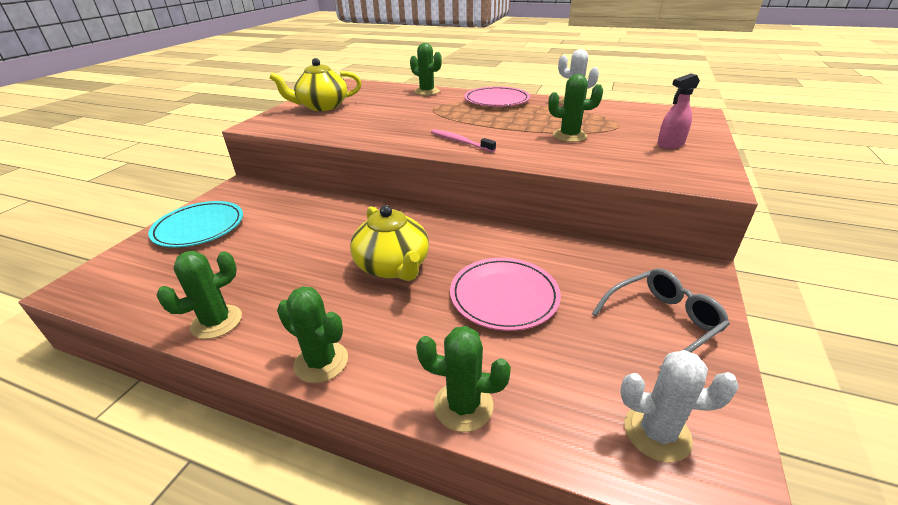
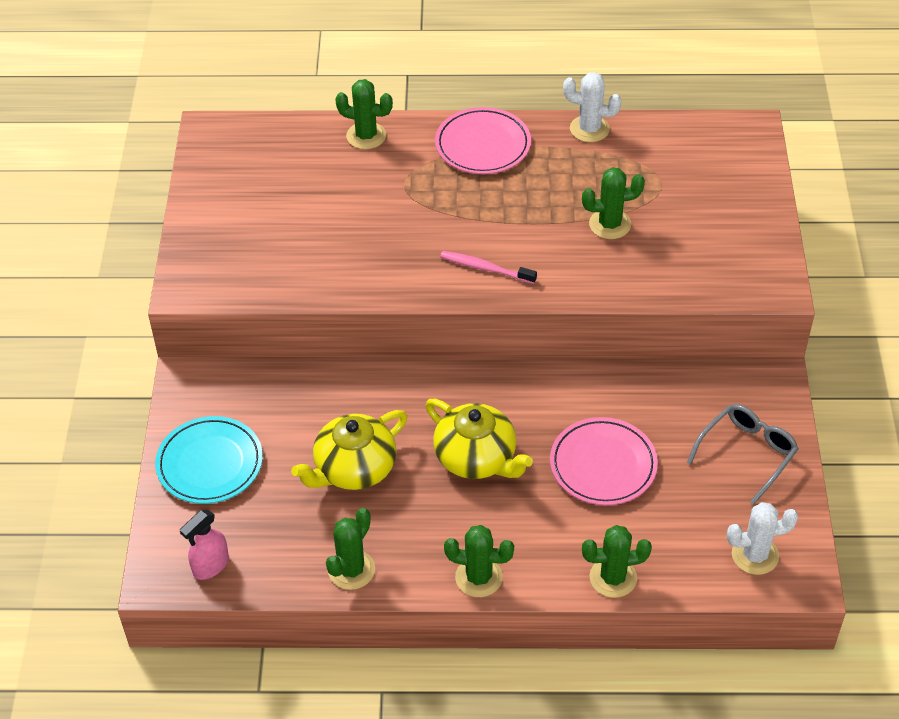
camera: 20 degrees left, 15 degrees up
yellow teapot [269,58,362,111] -> yellow teapot moved to [291,410,407,490]
pink spray bottle [657,73,700,149] -> pink spray bottle moved to [180,510,229,580]

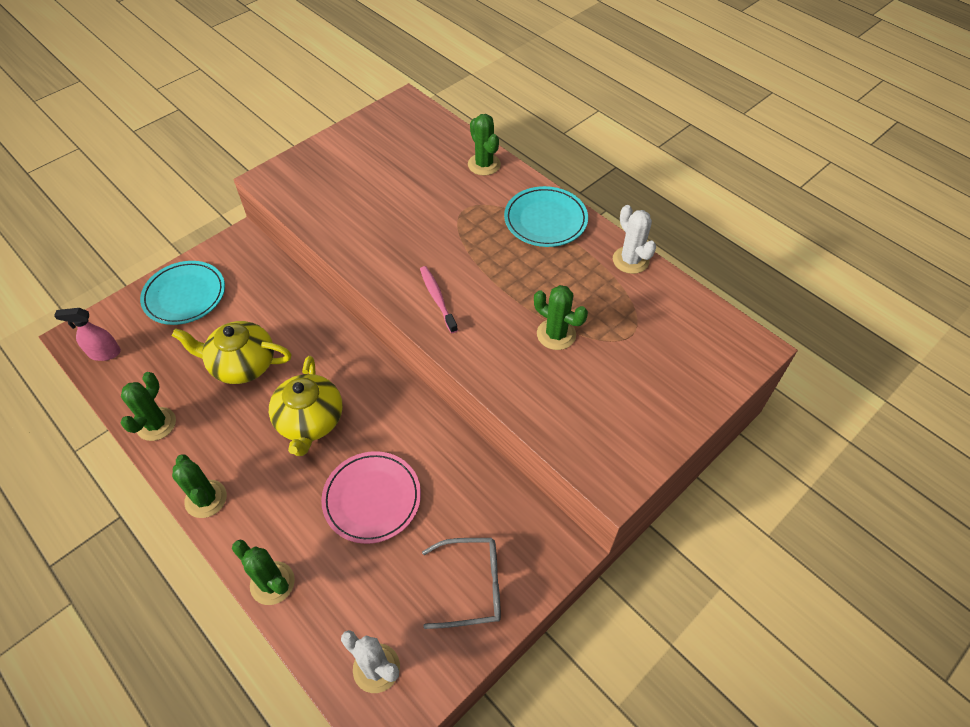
camera: 45 degrees right, 5 degrees up
green cactus [326,508,375,590] -> green cactus turned 60 degrees counterclockwise [121,372,176,441]
pink plate [435,107,531,174] -> turquoise plate [504,186,588,247]

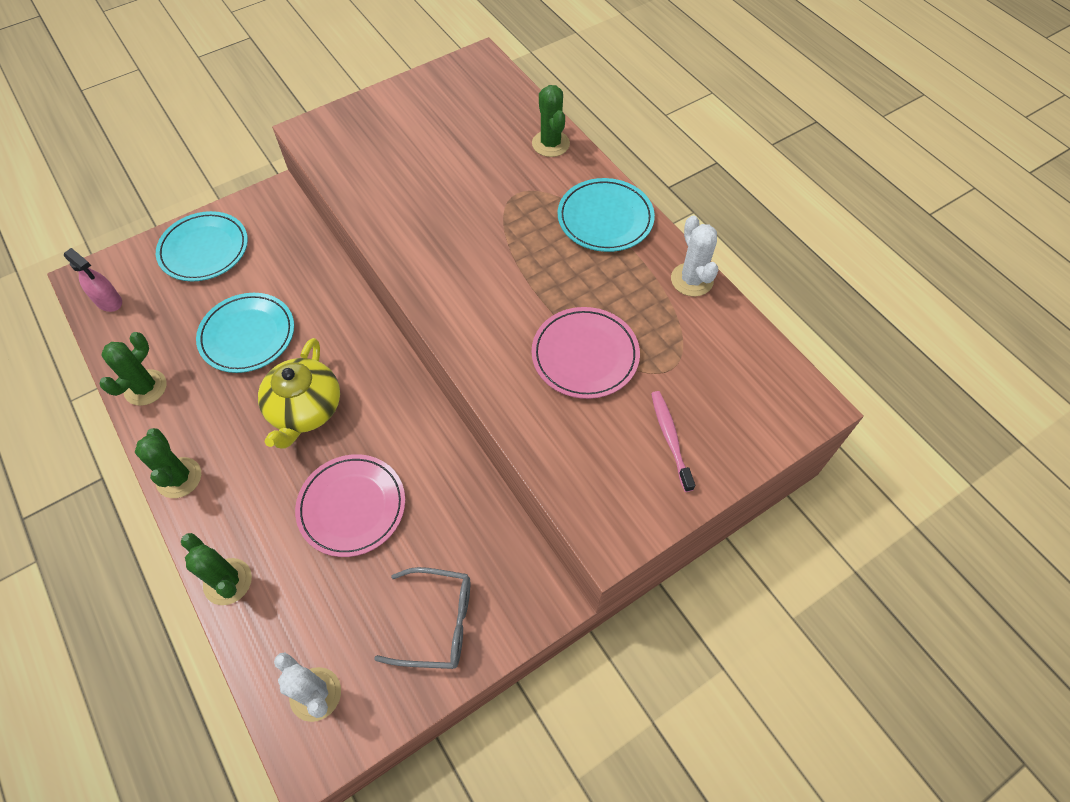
camera: 10 degrees right, 5 degrees up
pink spray bottle [54,308,121,361] -> pink spray bottle turned 150 degrees counterclockwise [64,248,122,312]
yellow teapot [172,321,292,384] -> turquoise plate [196,293,294,373]
pink toothbrush [420,266,458,333] -> pink toothbrush moved to [651,391,695,492]
green cactus [534,285,588,350] -> pink plate [532,307,640,399]

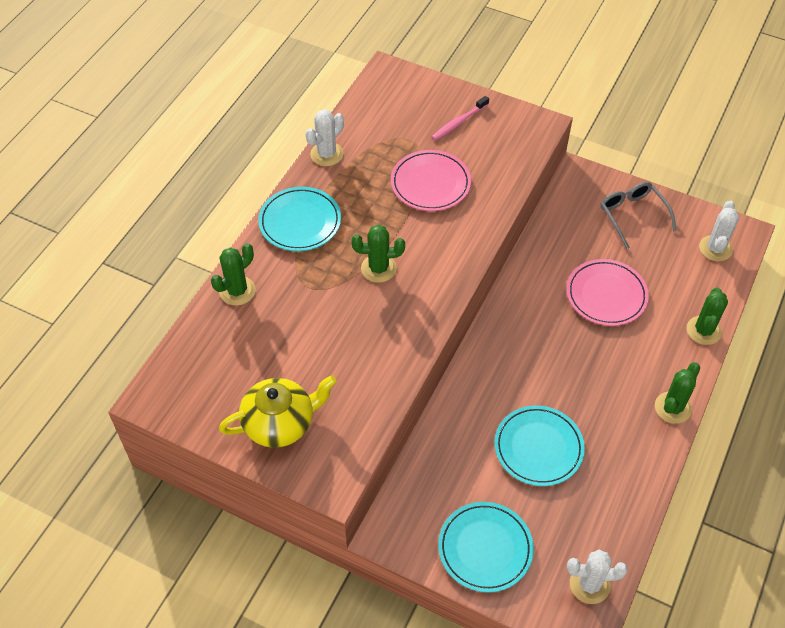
camera: 120 degrees left, 5 degrees down
pink spray bottle [64,248,122,312] -> white cactus [567,550,628,604]
green cactus [99,332,167,406] -> green cactus moved to [351,225,405,283]
yellow teapot [258,338,340,449] -> yellow teapot moved to [219,376,336,448]

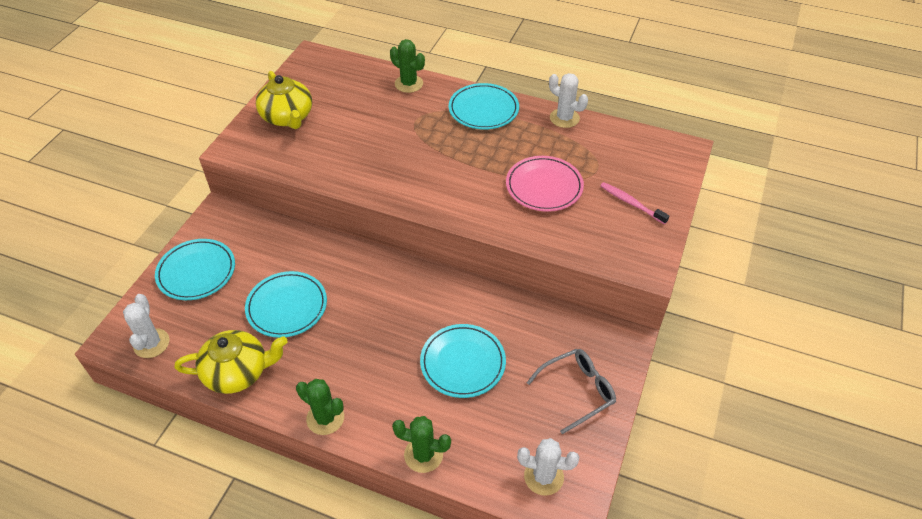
camera: 85 degrees right, 5 degrees down
green cactus [351,225,405,283] -> none
pink plate [567,259,649,326] -> turquoise plate [420,324,506,398]
none -> yellow teapot [175,330,288,394]

